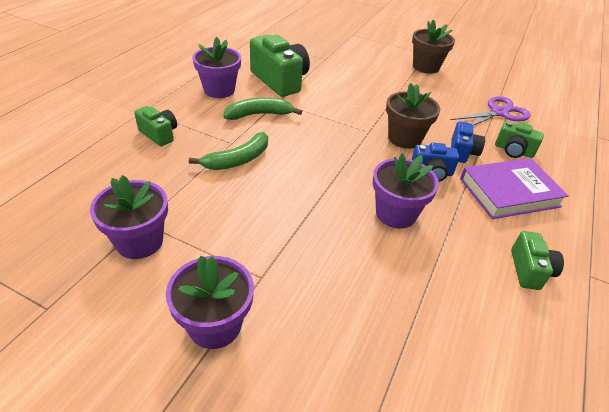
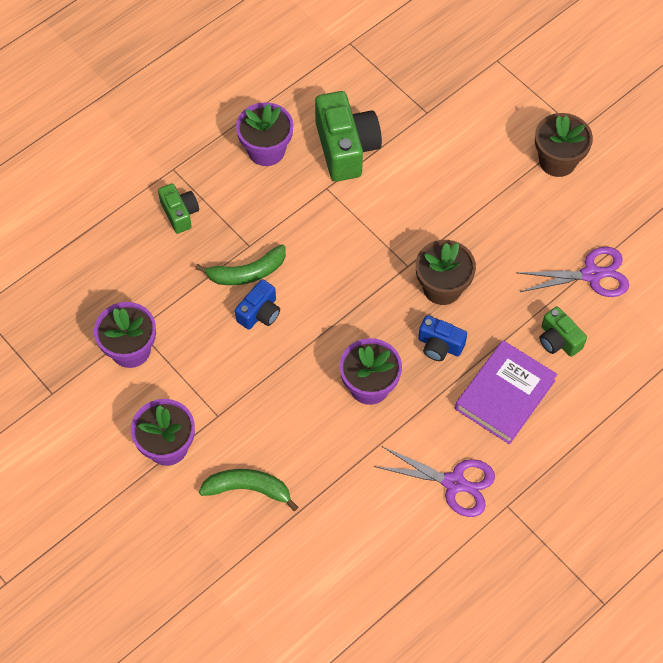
camera: 25 degrees right, 20 degrees up
green banana [223,97,302,120] -> green banana moved to [199,469,298,511]
blue camera [451,121,485,163] -> blue camera moved to [235,279,280,330]
purple book [460,158,569,219] -> purple book turned 60 degrees counterclockwise [455,340,557,444]
green camera [511,231,564,290] -> purple scissors [374,446,495,517]

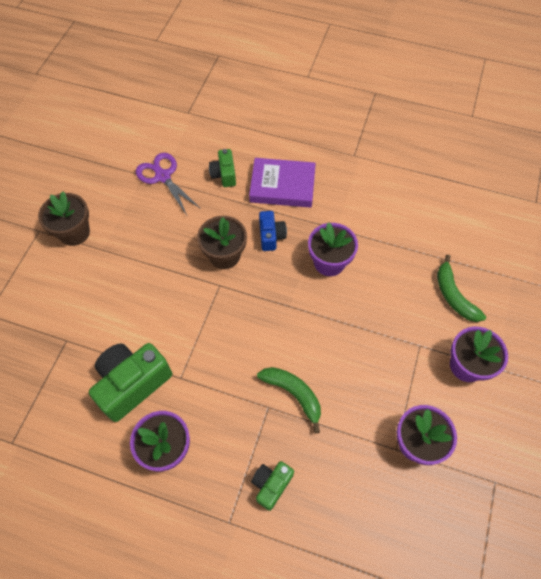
camera: 120 degrees left, 0 degrees up
blue camera [235,279,280,330] -> none
purple scissors [374,446,495,517] -> none
green camera [539,306,587,357] -> green camera turned 150 degrees clockwise [209,149,236,187]

